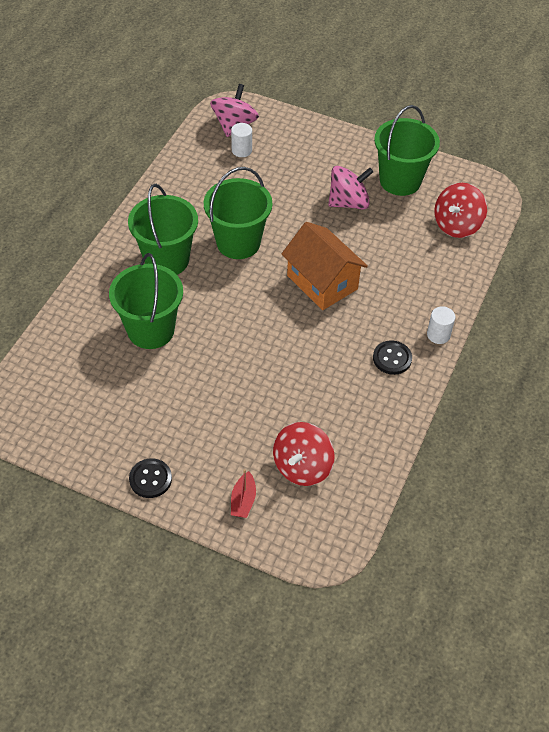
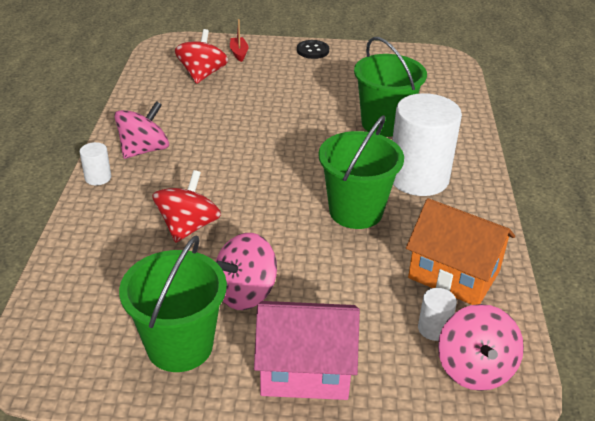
camera: 160 degrees right, 15 degrees down
green bucket [128,184,198,275] -> white cylinder [392,93,462,196]
orange house [282,222,368,310] -> orange house moved to [406,198,515,305]
black button [373,340,412,375] -> pink spinning top [114,101,169,159]
red spinning top [434,183,487,238] -> red spinning top moved to [152,170,221,243]
none -> pink house [254,301,360,400]

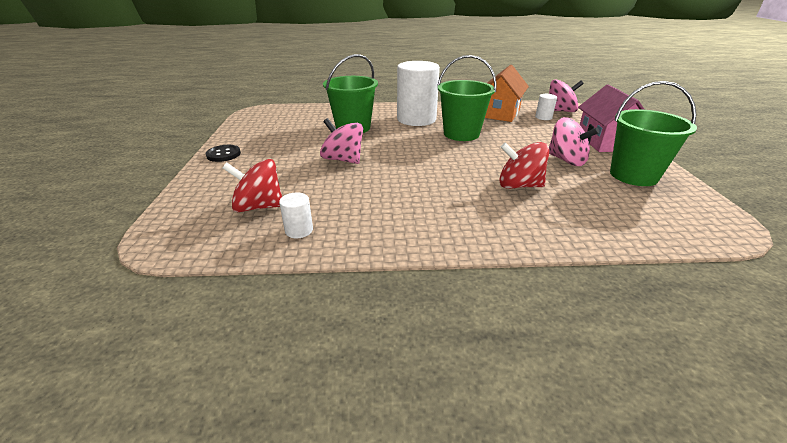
camera: 95 degrees left, 5 degrees down
white cylinder [80,142,111,185] -> white cylinder moved to [279,192,313,238]
pink spinning top [114,101,169,159] -> pink spinning top moved to [320,118,363,164]
red boat [230,19,248,62] -> none

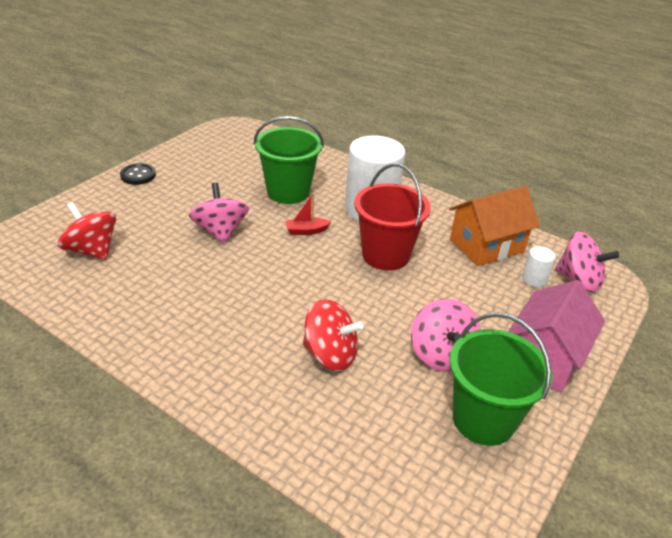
camera: 35 degrees right, 5 degrees up
white cylinder [279,192,313,238] -> none
green bucket [437,55,497,141] -> red bucket [354,163,431,270]
red spinning top [499,142,549,189] -> red spinning top turned 150 degrees clockwise [303,299,364,371]
none -> red boat [285,193,331,235]

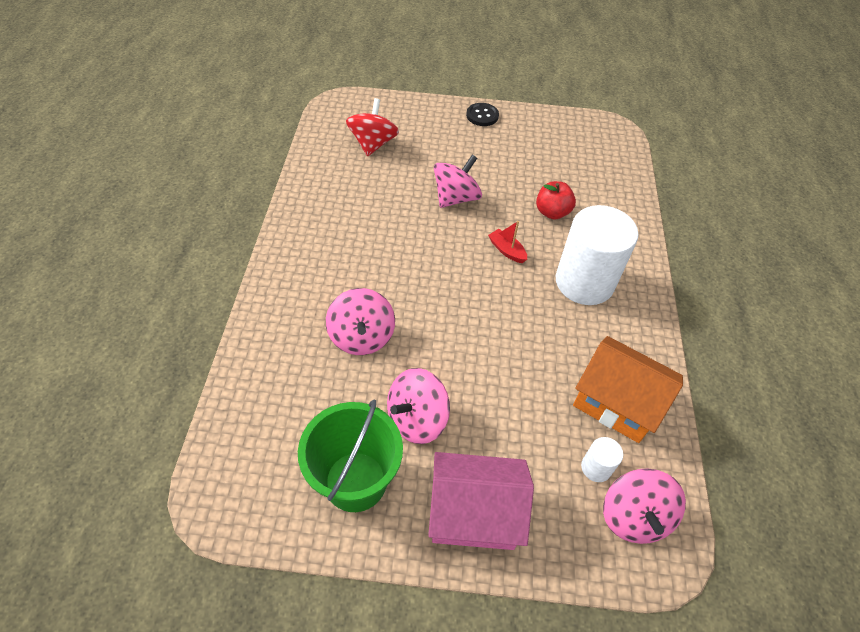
camera: 60 degrees right, 15 degrees up
green bucket [254,116,324,204] -> red apple [536,181,576,220]
red spinning top [303,299,364,371] -> pink spinning top [326,288,395,355]
red bucket [354,163,431,270] -> none

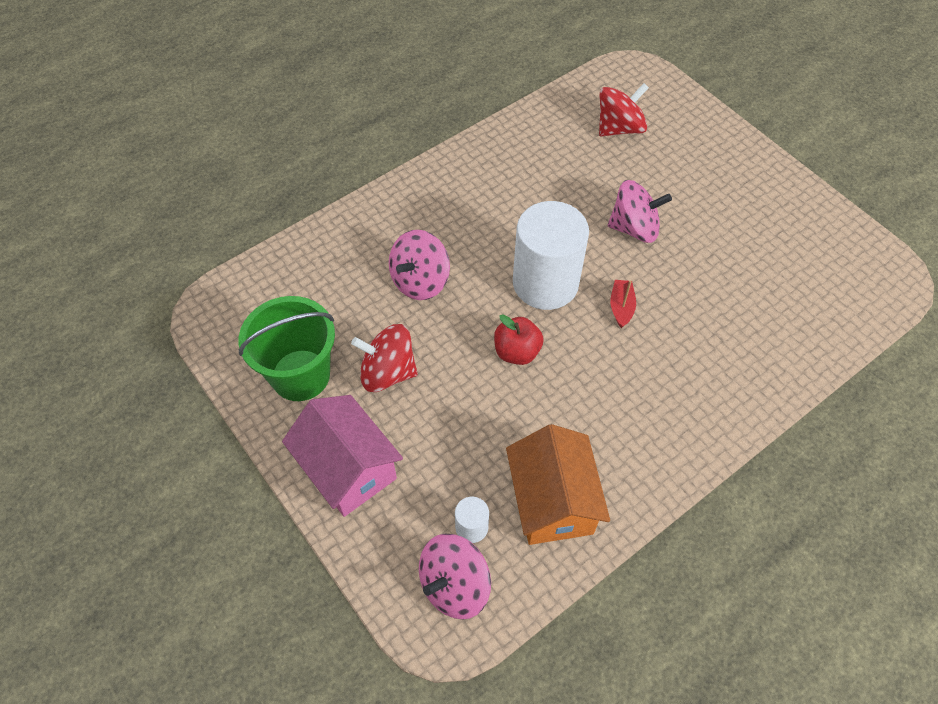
camera: 50 degrees right, 5 degrees up
pink spinning top [387,368,450,444] -> red spinning top [351,324,418,392]
black button [466,103,499,126] -> none
red apple [536,181,576,220] -> red apple moved to [494,315,544,365]
white cylinder [556,205,638,305] -> white cylinder moved to [513,201,589,310]

